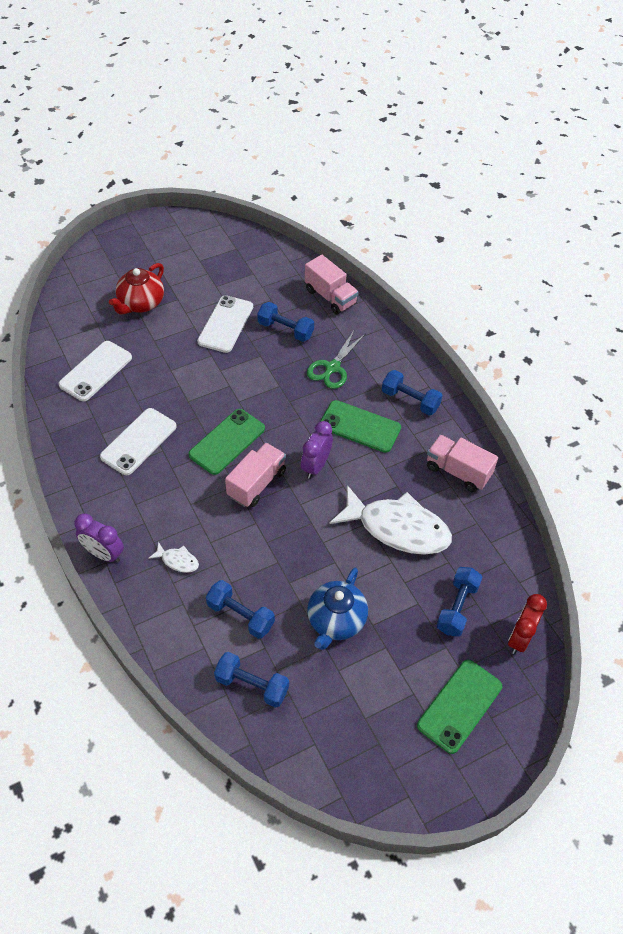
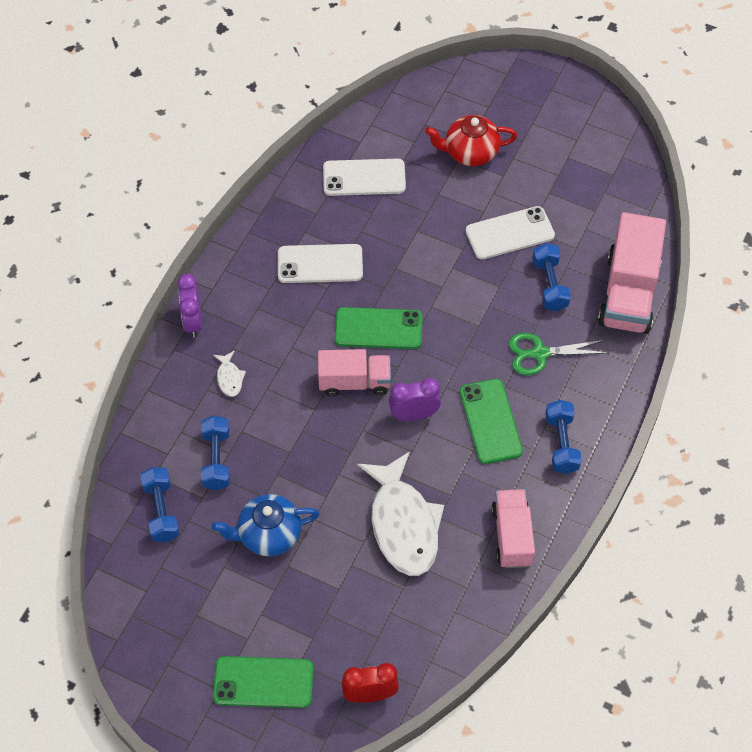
camera: 55 degrees right, 5 degrees up
pink truck [305,255,359,315] -> pink truck [598,212,666,334], size x1.56
blue dumbbell [436,567,483,637] -> none

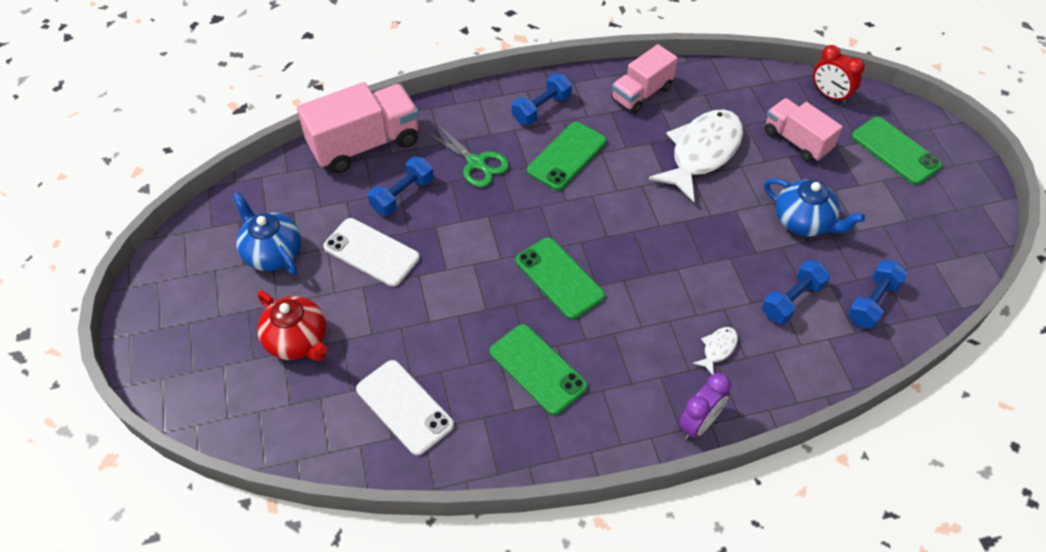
camera: 130 degrees left, 5 degrees down
white phone [278,244,363,283] -> green phone [490,324,588,415]
pink truck [318,349,391,397] -> pink truck moved to [765,98,843,162]
purple clock [389,378,441,421] -> none
none -> blue teapot [233,192,301,275]

